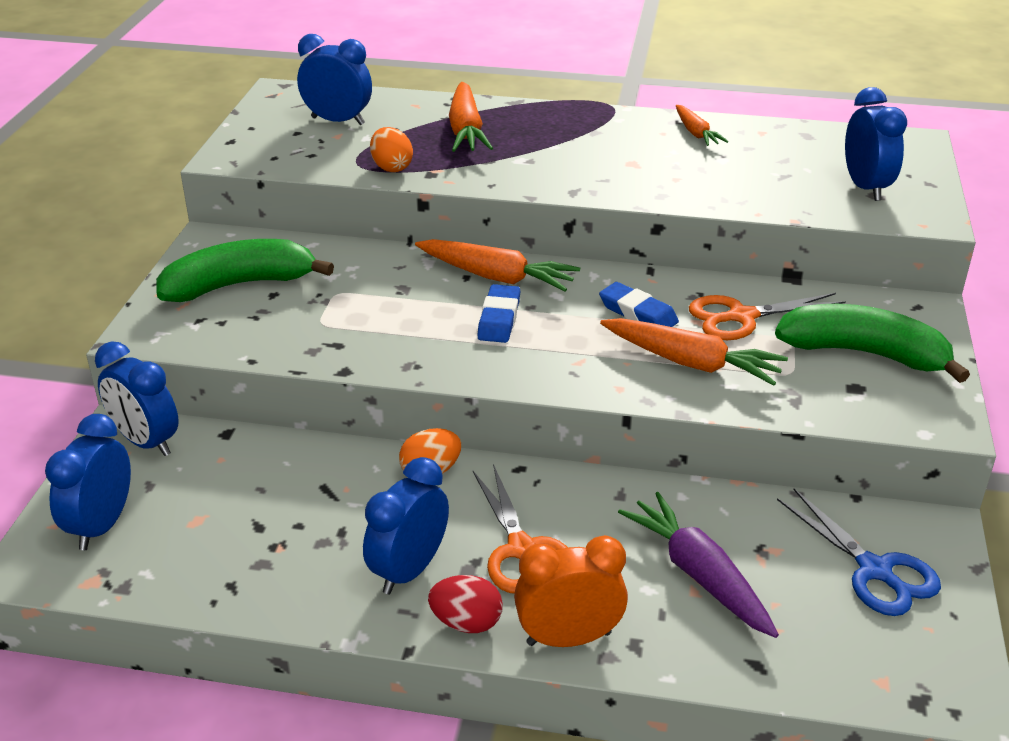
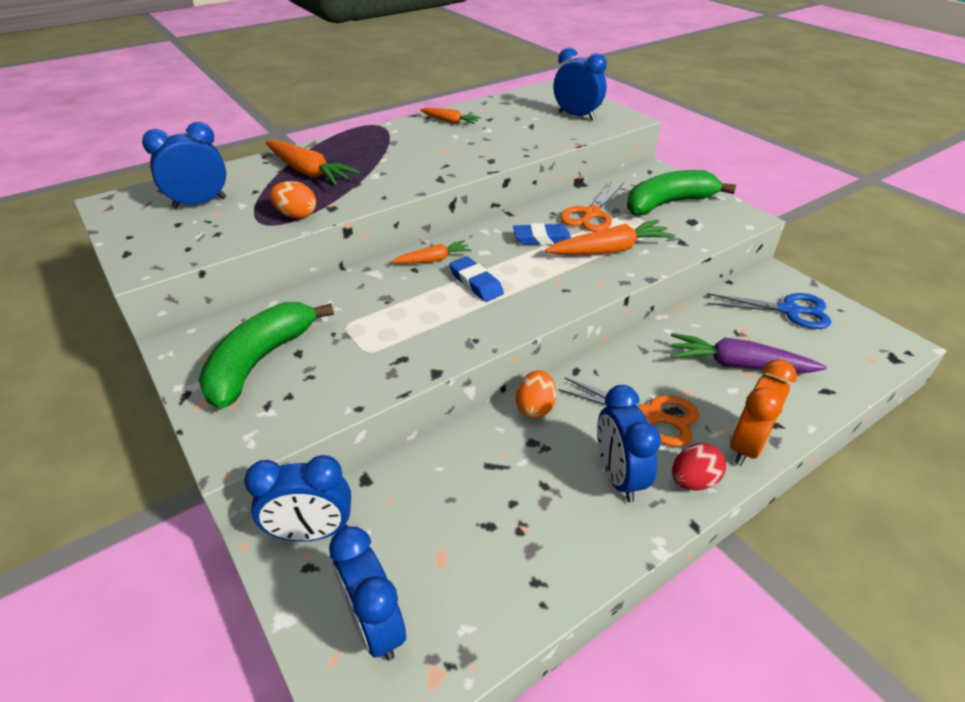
camera: 45 degrees left, 5 degrees up
orange carrot [415,239,580,292] -> orange carrot [391,240,472,264], size x0.59

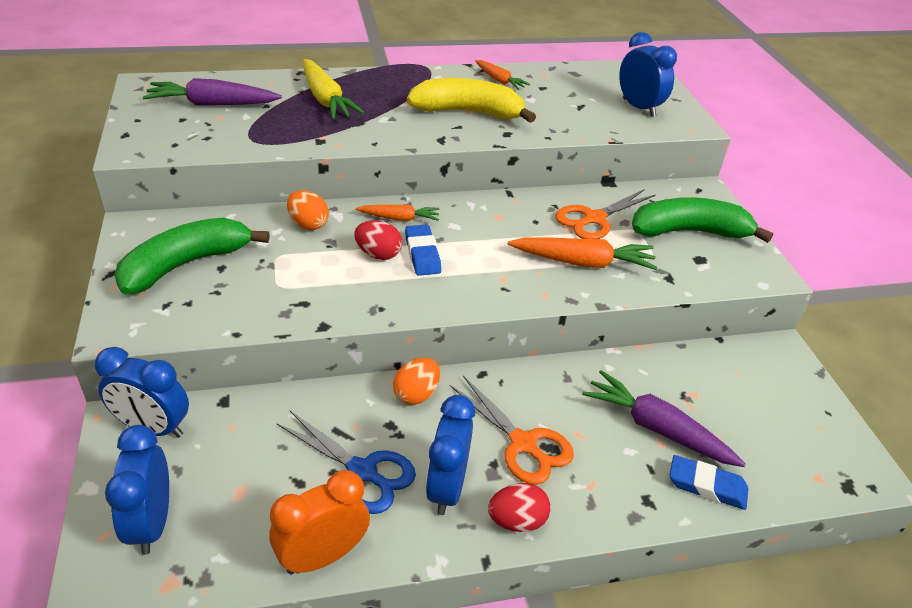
camera: 20 degrees right, 0 degrees up
blue clock [142,122,226,209] -> purple carrot [143,78,282,106]
orange carrot [266,140,360,185] -> yellow carrot [303,59,364,120]
orange egg [270,181,316,219] -> orange egg moved to [287,190,329,230]
blue eraser [513,223,571,245] -> blue eraser moved to [670,455,748,510]
blue scissors [707,293,831,329] -> blue scissors moved to [276,411,416,514]
orange clock [730,359,797,466] -> orange clock moved to [269,470,370,574]
none -> red egg [354,220,402,260]
none -> yellow banana [407,78,536,123]

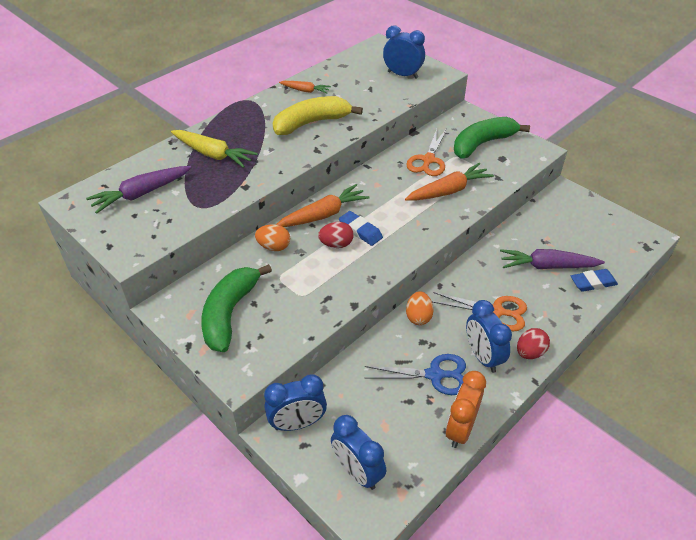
camera: 30 degrees left, 5 degrees up
orange carrot [356,205,440,221] -> orange carrot [276,184,370,227], size x1.69

